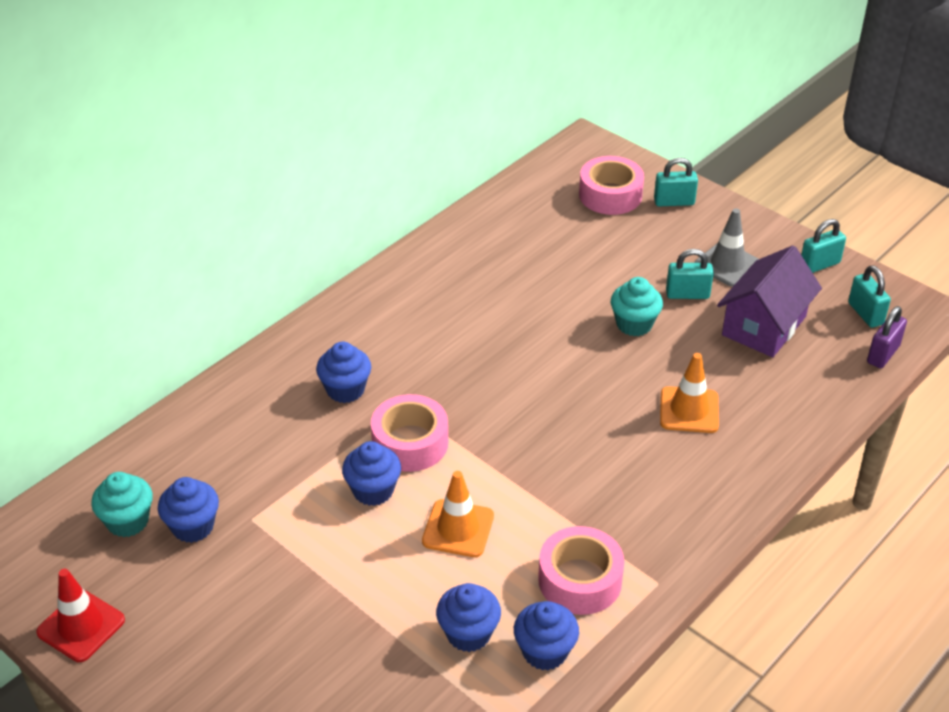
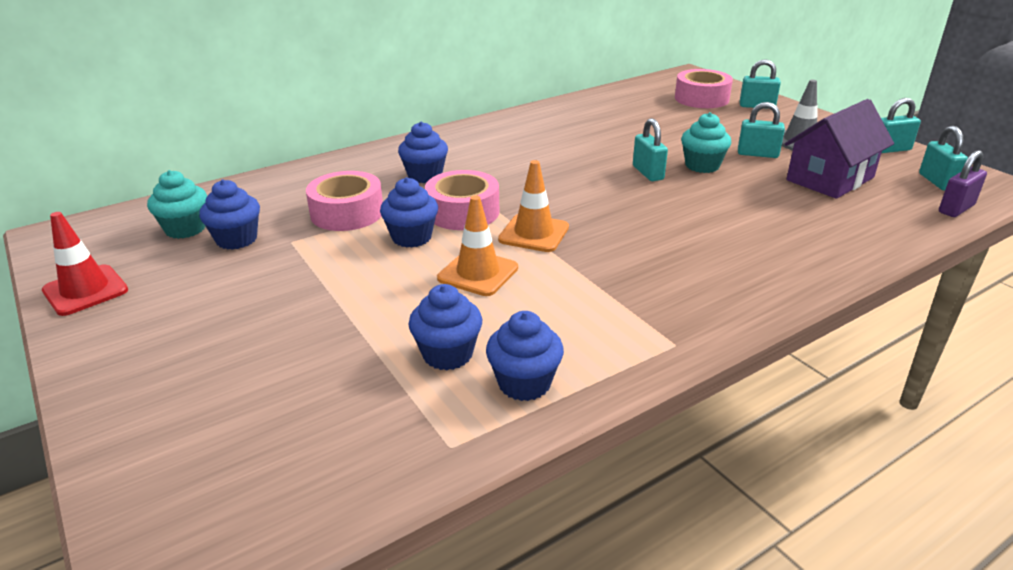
camera: 15 degrees right, 10 degrees down
pink tape [538,526,624,615] -> pink tape moved to [306,171,383,231]
orange traffic cone [660,353,719,433] -> orange traffic cone moved to [498,160,569,252]
none -> turquoise padlock [633,118,668,181]

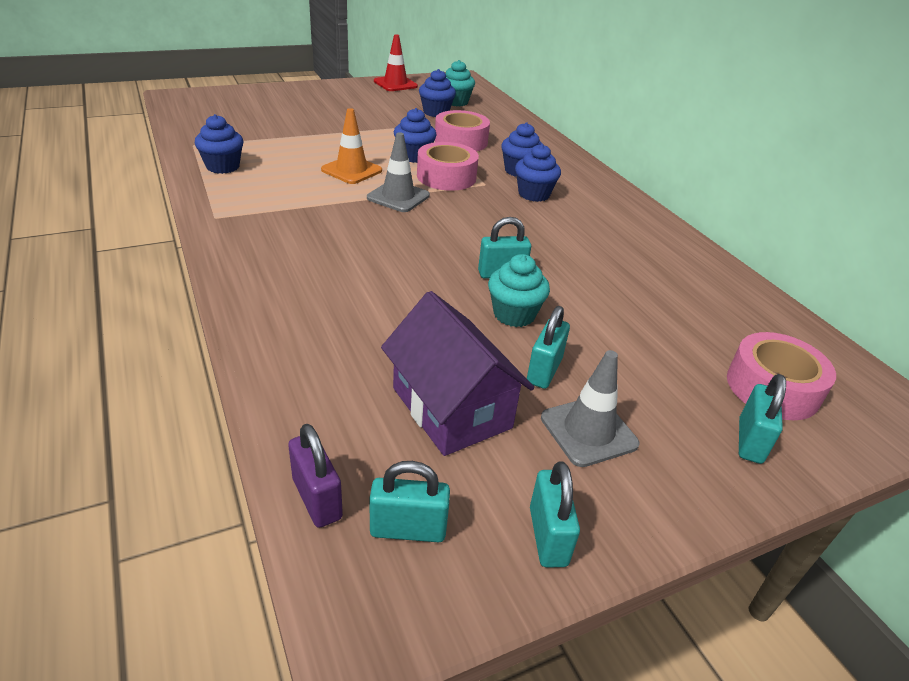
camera: 95 degrees right, 5 degrees up
blue cupcake [408,284,482,370] -> blue cupcake moved to [515,144,561,202]
orange traffic cone [498,160,569,252] -> grey traffic cone [367,132,430,212]

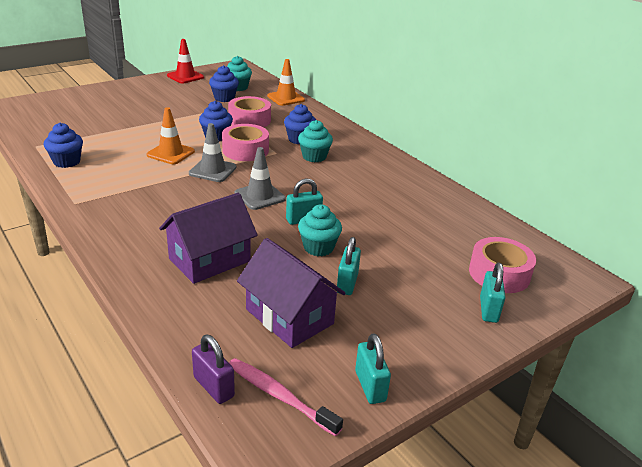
camera: 10 degrees left, 5 degrees down
turquoise padlock [369,461,450,542] -> pink toothbrush [229,358,343,436]
blue cupcake [515,144,561,202] -> turquoise cupcake [298,120,333,162]
grey traffic cone [541,350,639,467] -> grey traffic cone moved to [235,147,286,210]
none -> purple house [159,193,258,284]
none -> orange traffic cone [267,59,305,106]

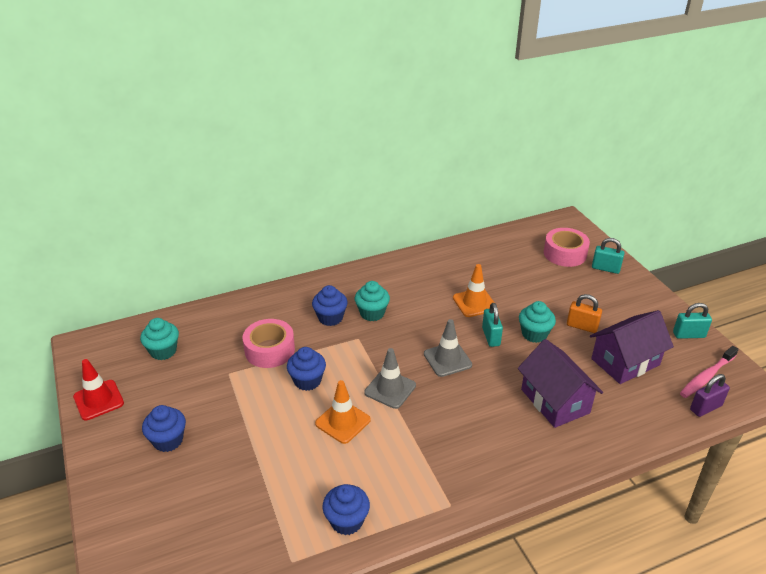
camera: 75 degrees left, 5 degrees up
blue cupcake [209,65,239,102] -> blue cupcake moved to [142,405,186,452]
pink tape [222,124,269,161] -> none
orange traffic cone [267,59,305,106] -> orange traffic cone moved to [453,264,495,317]
turquoise padlock [337,237,361,295] -> orange padlock [567,294,602,333]

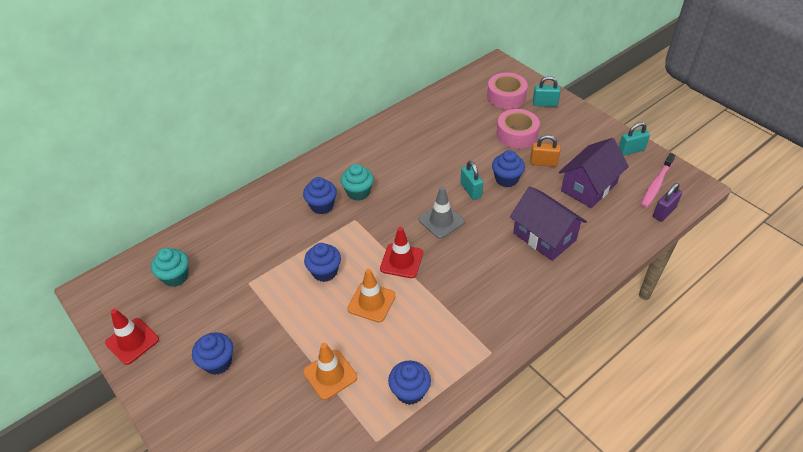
camera: 15 degrees left, 10 degrees up
pink tape [243,319,295,368] -> pink tape moved to [496,109,540,149]
grey traffic cone [364,348,416,409] -> red traffic cone [380,227,423,278]
orange traffic cone [453,264,495,317] -> orange traffic cone moved to [303,343,357,400]
turquoise cupcake [519,301,556,343] -> blue cupcake [492,150,525,187]

